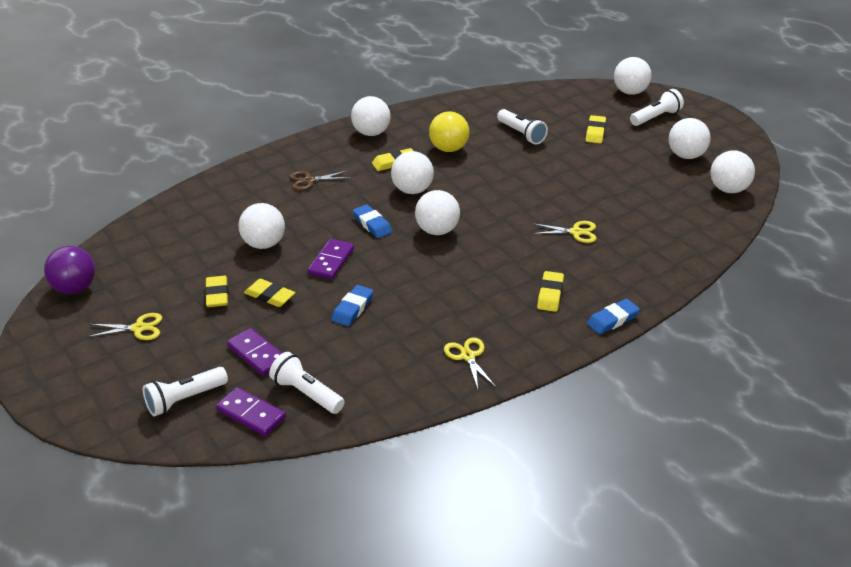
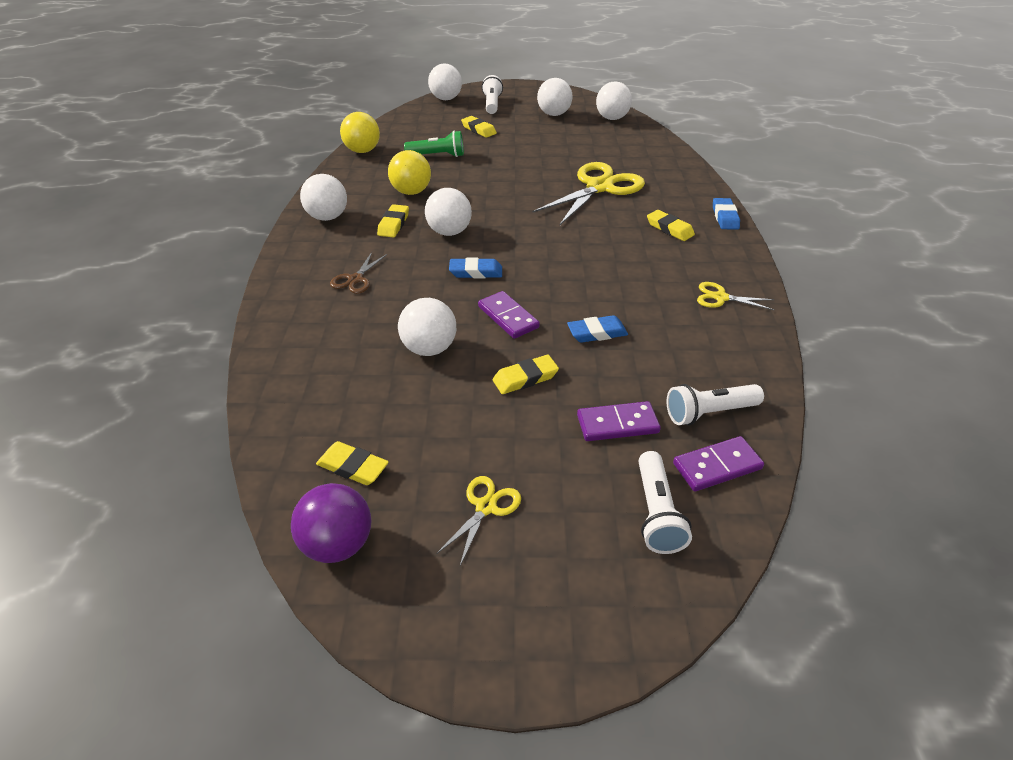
camera: 55 degrees left, 5 degrees up
yellow eraser [205,276,228,307] -> yellow eraser moved to [316,441,389,485]
blue eraser [332,285,374,326] -> blue eraser turned 75 degrees counterclockwise [567,315,628,343]
white ball [415,190,460,235] -> none
white flashlight [497,109,548,145] -> green flashlight [404,131,464,157]
yellow scissors [532,221,596,243] -> yellow scissors [533,162,645,226], size x2.14
none -> yellow ball [340,112,380,153]

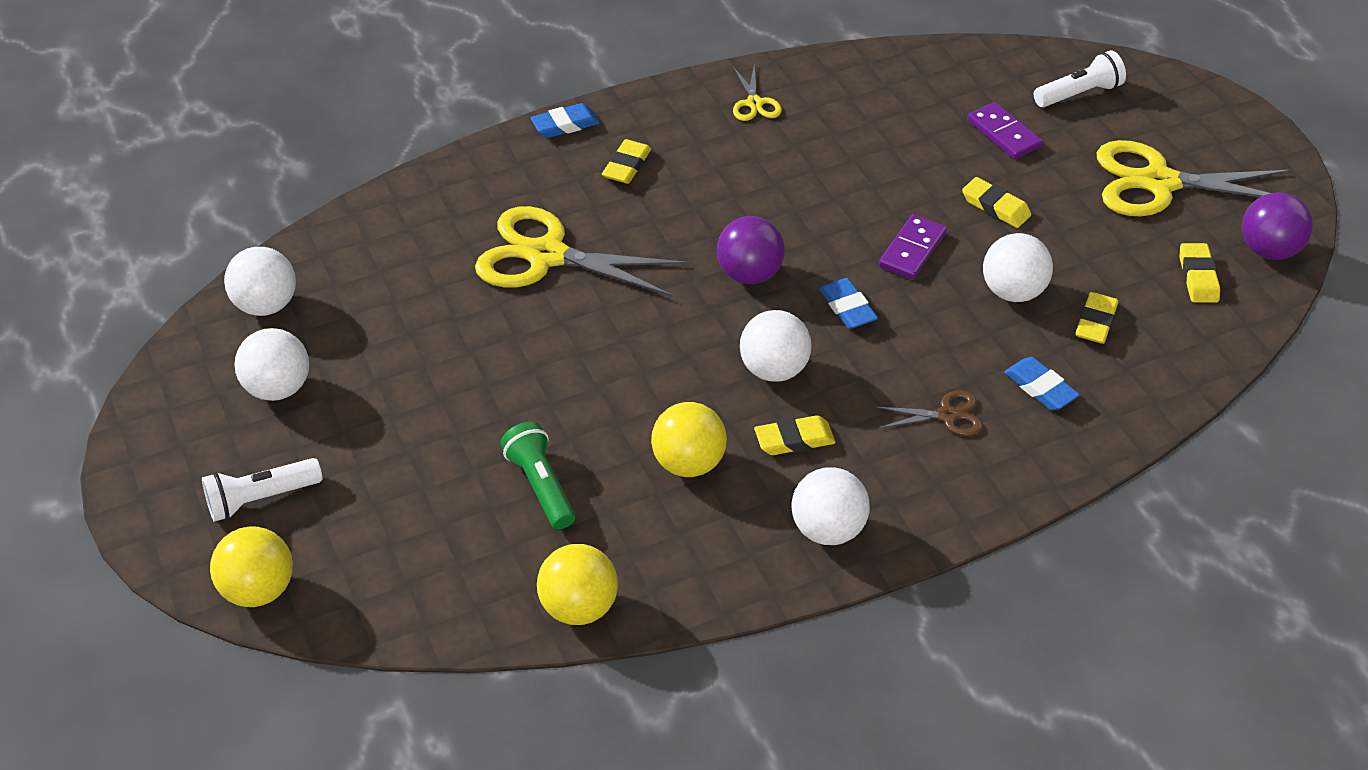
camera: 115 degrees left, 5 degrees up
white ball [428,63,462,100] -> yellow ball [210,526,293,607]
yellow scissors [436,476,521,565] -> yellow scissors [1097,140,1291,216], size x2.14
yellow eraser [461,116,497,138] -> yellow eraser moved to [1075,292,1119,344]
blue eraser [567,315,628,343] -> blue eraser moved to [1004,357,1080,410]
white flashlight [667,384,764,425] -> none
purple domino [673,436,764,491] -> none
none -> purple ball [717,216,785,284]

